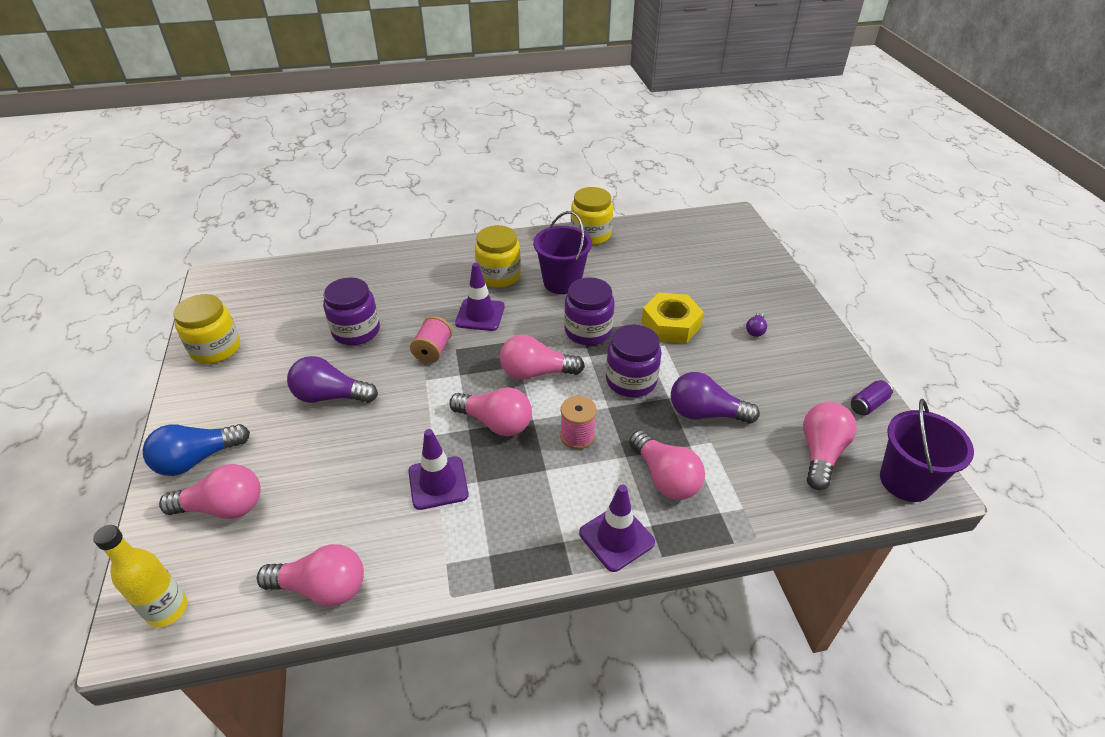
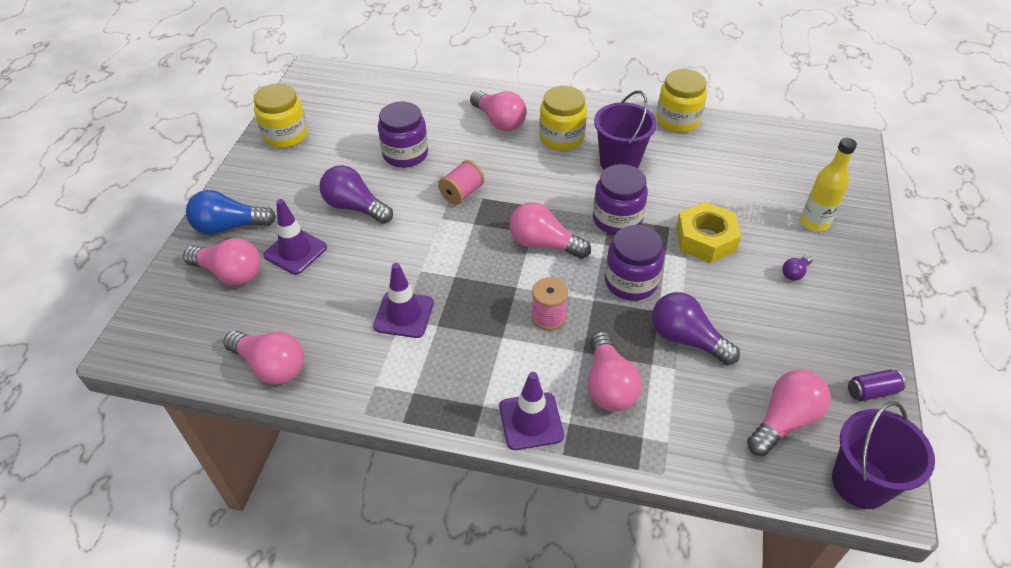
camera: 25 degrees right, 5 degrees up
yellow bottle [93,525,188,627] -> yellow bottle moved to [801,138,857,231]
pink light bulb [449,387,532,436] -> pink light bulb moved to [470,91,527,131]
purple traffic cone [455,263,505,331] -> purple traffic cone moved to [263,199,327,275]

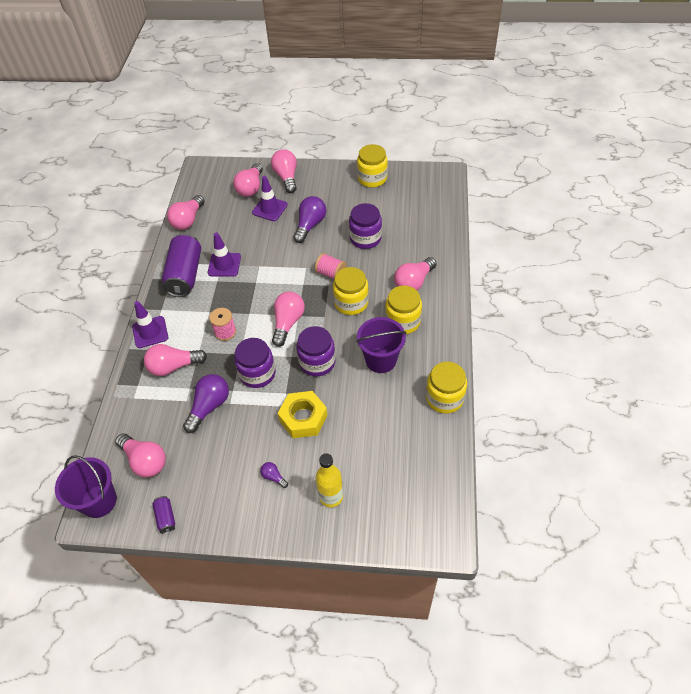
camera: 85 degrees right, 5 degrees up
blue light bulb [186,190,276,235] -> pink light bulb [271,149,297,193]
none -> purple can [162,234,201,297]
none -> yellow jar [333,267,369,315]

